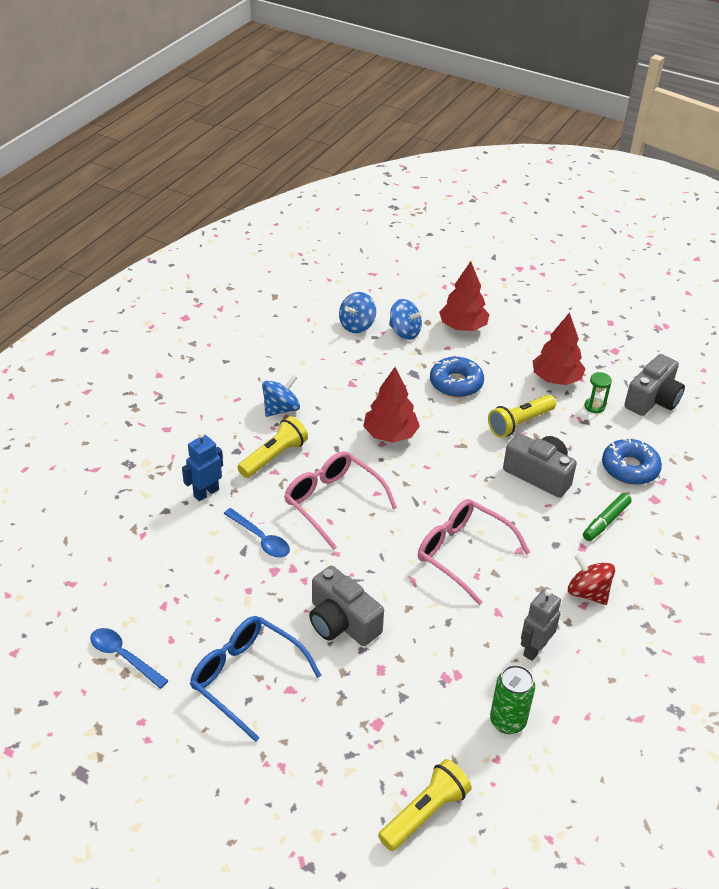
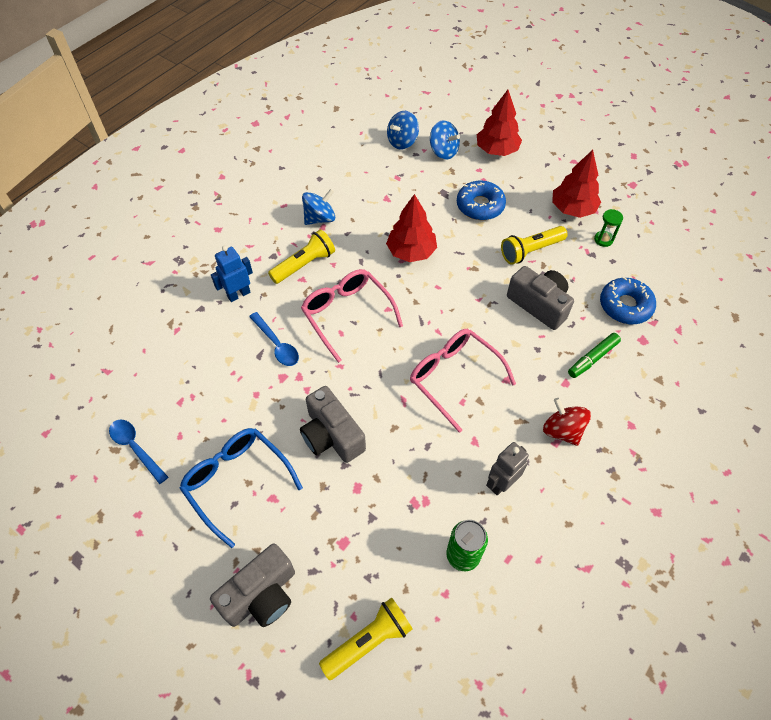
camera: 10 degrees right, 15 degrees up
grey camera [624,354,685,416] -> grey camera moved to [210,544,295,627]

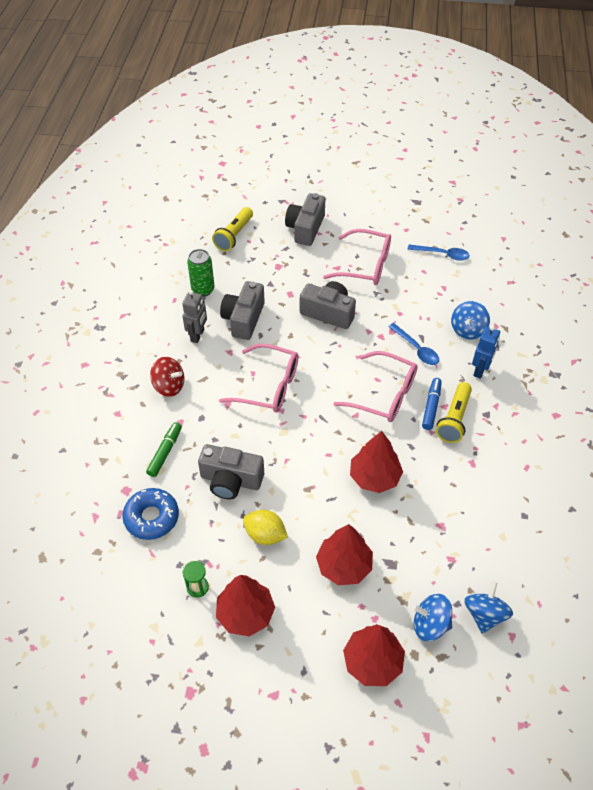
camera: 150 degrees right, 5 degrees down
blue glasses [179,428,303,548] -> pink glasses [323,229,391,285]
blue spoon [249,312,299,366] -> blue spoon turned 150 degrees counterclockwise [388,323,439,365]
blue spinning top [302,189,335,225] -> blue spinning top moved to [451,301,490,339]
blue donut [457,180,506,220] -> red tree [316,524,373,585]
yellow flashlight [501,226,568,265] -> yellow lemon [243,510,288,545]
none -> grey camera [220,281,265,340]
none -> blue marker [422,378,442,430]

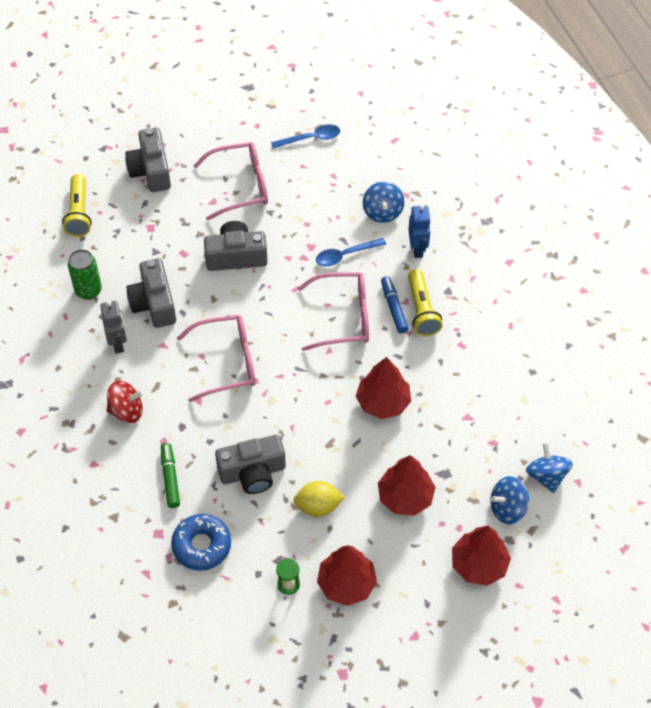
camera: 30 degrees left, 5 degrees up
blue spoon [388,323,439,365] -> blue spoon turned 135 degrees clockwise [316,238,386,266]

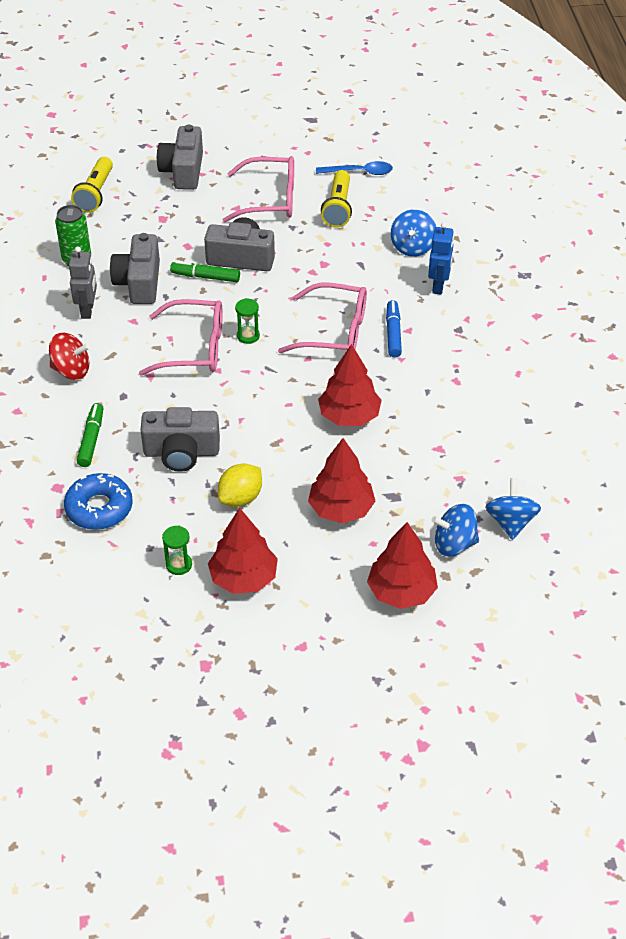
camera: 15 degrees right, 10 degrees down
yellow lemon [293,481,345,517] -> yellow lemon turned 60 degrees counterclockwise [218,464,262,507]
blue spoon [316,238,386,266] -> none
yellow flashlight [408,269,443,336] -> yellow flashlight moved to [321,170,352,228]
none -> green marker [170,261,240,282]
none -> green hourglass [235,298,260,344]

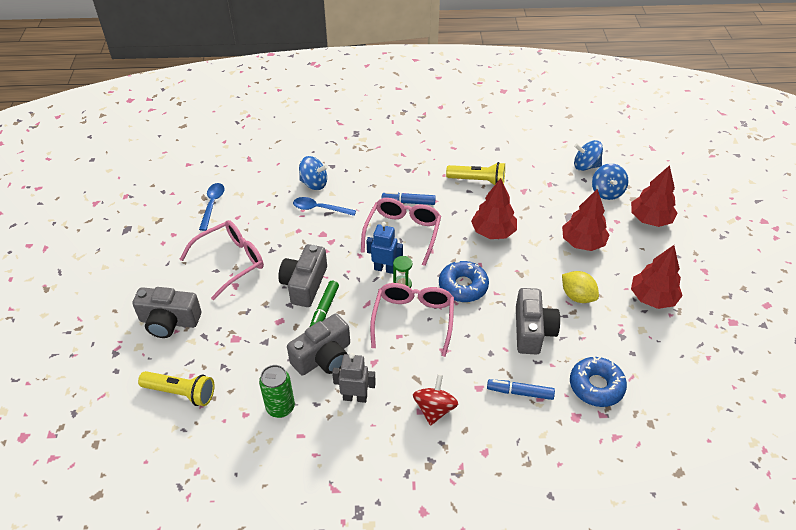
camera: 85 degrees left, 0 degrees up
green marker [77,403,104,467] -> blue marker [487,379,555,400]
grey camera [110,233,160,304] -> grey camera turned 45 degrees counterclockwise [287,314,350,376]
green hourglass [162,525,192,575] -> none
pink glasses [223,156,294,222] -> pink glasses turned 45 degrees clockwise [179,220,264,300]
yellow flashlight [321,170,352,228] -> yellow flashlight moved to [446,162,505,185]
blue robot [428,222,454,295] -> blue robot moved to [366,222,403,274]
none -> blue spoon [293,197,356,216]
none -> blue donut [439,261,489,302]

